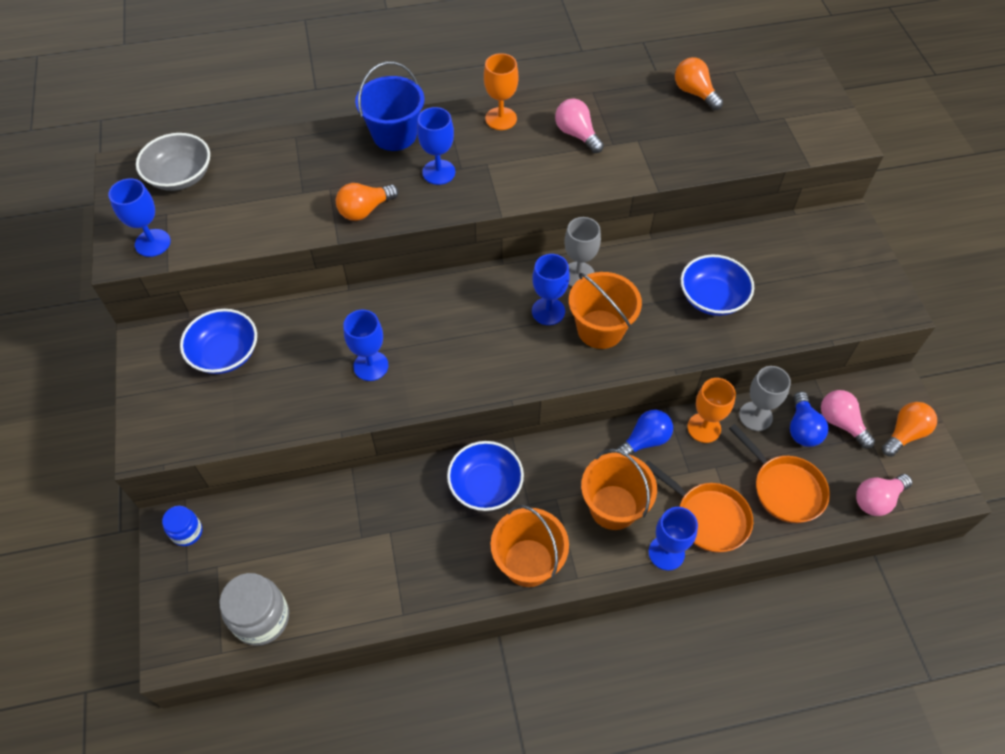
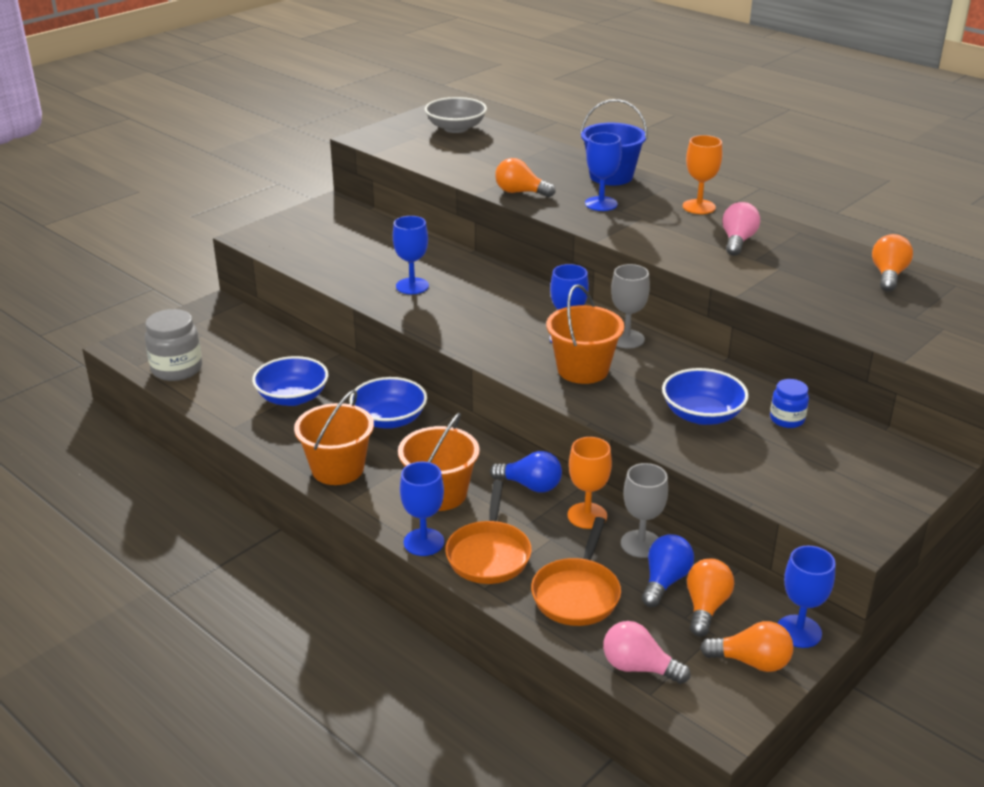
camera: 55 degrees right, 25 degrees down
blue goblet [108,178,171,257] -> blue goblet moved to [778,545,836,648]
blue jar [162,506,202,546] -> blue jar moved to [770,379,809,428]
blue bowl [180,309,257,374] -> blue bowl moved to [252,356,328,406]
blue light bulb [790,392,828,447] -> blue light bulb turned 150 degrees clockwise [642,534,694,607]
pink light bulb [821,390,875,448] -> orange light bulb [687,558,734,636]

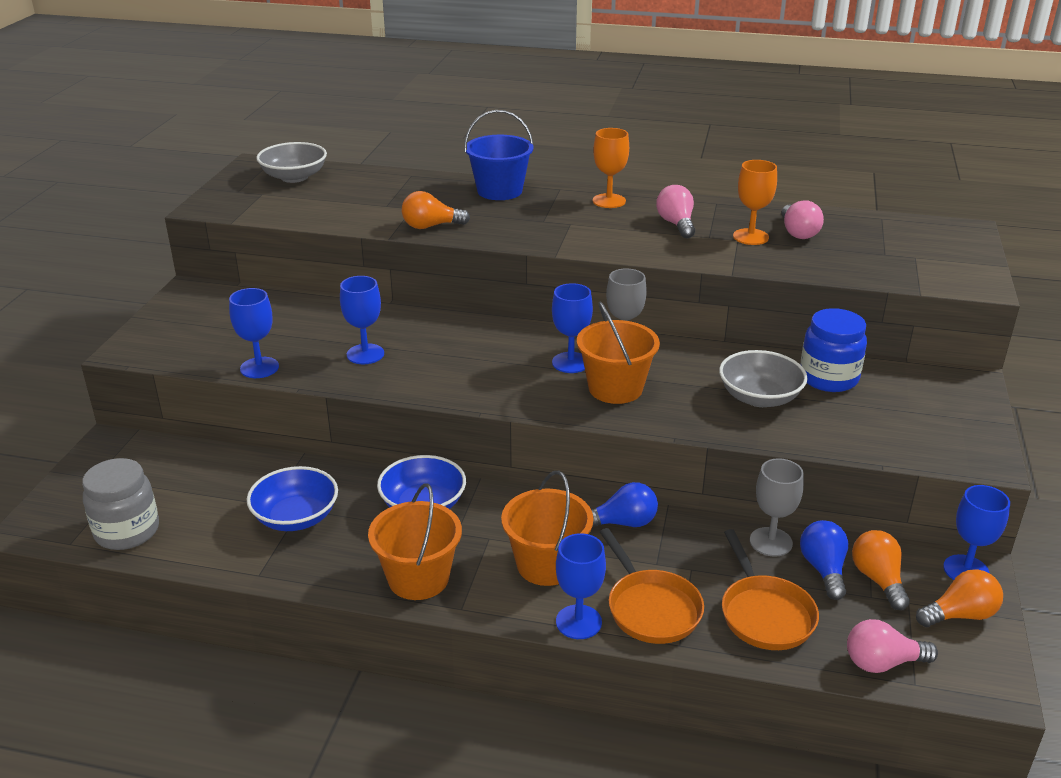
camera: 30 degrees left, 0 degrees up
orange goblet [568,437,612,529] -> orange goblet moved to [733,160,777,245]
blue goblet [585,132,622,211] -> blue goblet moved to [229,288,279,378]
blue bowl [662,368,749,425] -> grey bowl [719,350,808,407]
blue jar [770,379,809,428] -> blue jar [800,308,867,392], size x1.72
orange light bulb [872,234,913,291] -> none
none -> pink light bulb [781,200,824,239]

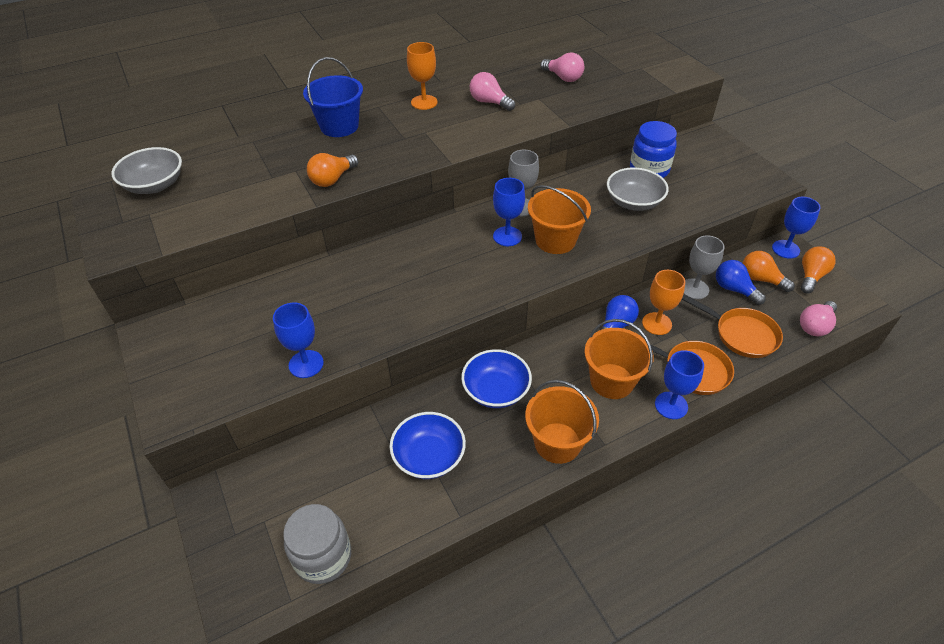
camera: 40 degrees left, 15 degrees up
blue goblet [340,276,384,364] -> none
orange goblet [733,160,777,245] -> orange goblet moved to [642,270,685,335]

